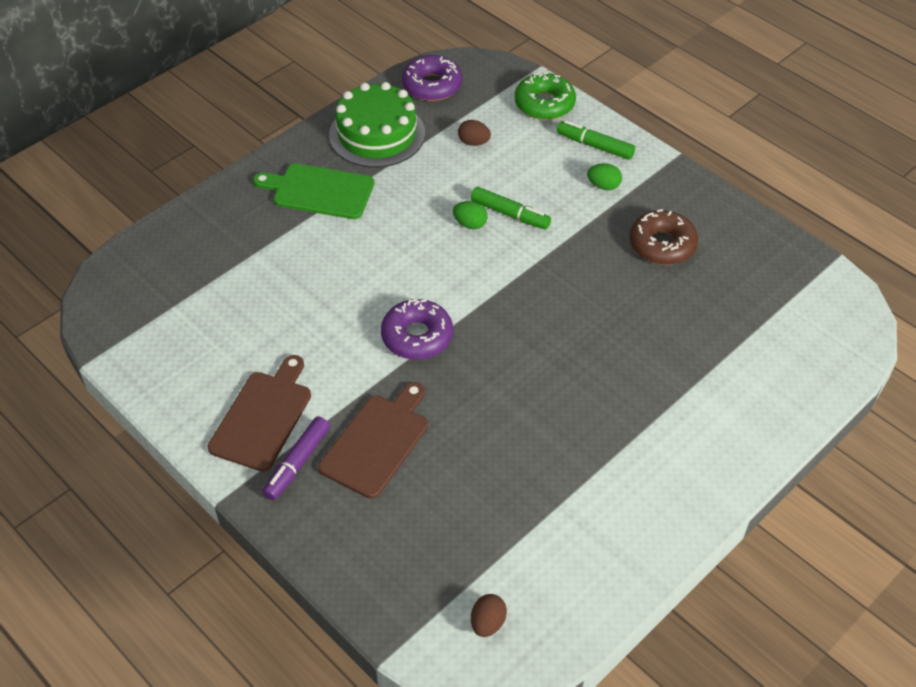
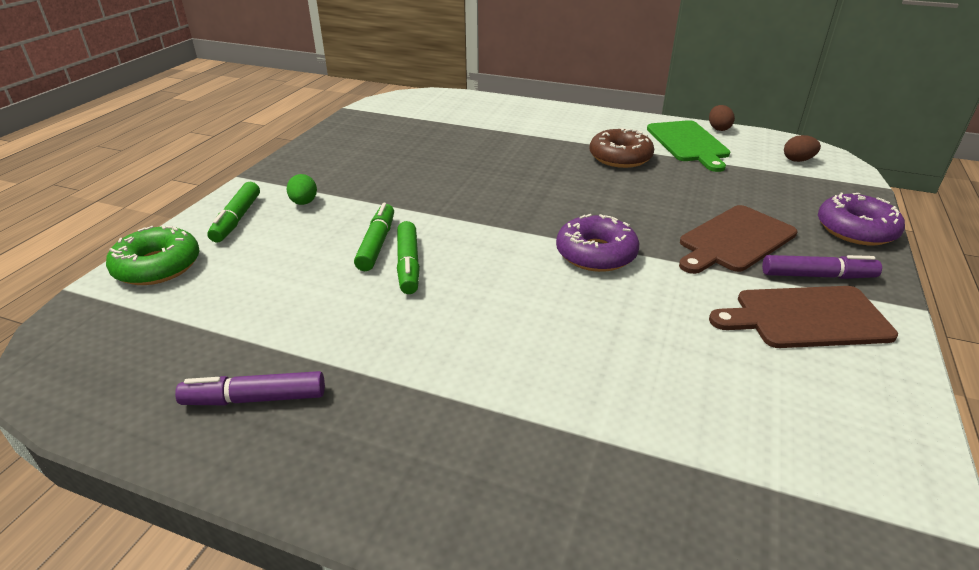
camera: 115 degrees left, 15 degrees down
green cutting board [253,164,374,219] -> green cutting board moved to [647,120,731,172]
brown cutting board [318,382,428,499] -> brown cutting board turned 45 degrees counterclockwise [679,205,797,274]
green cake [329,82,425,168] -> purple marker [175,371,325,405]
purple donut [402,55,462,101] -> purple donut moved to [818,193,905,245]
green egg [453,201,488,229] -> green marker [397,221,420,294]
brown egg [458,120,491,146] -> brown egg moved to [709,105,735,131]
brown donut [630,209,698,265] -> brown donut moved to [590,128,654,168]

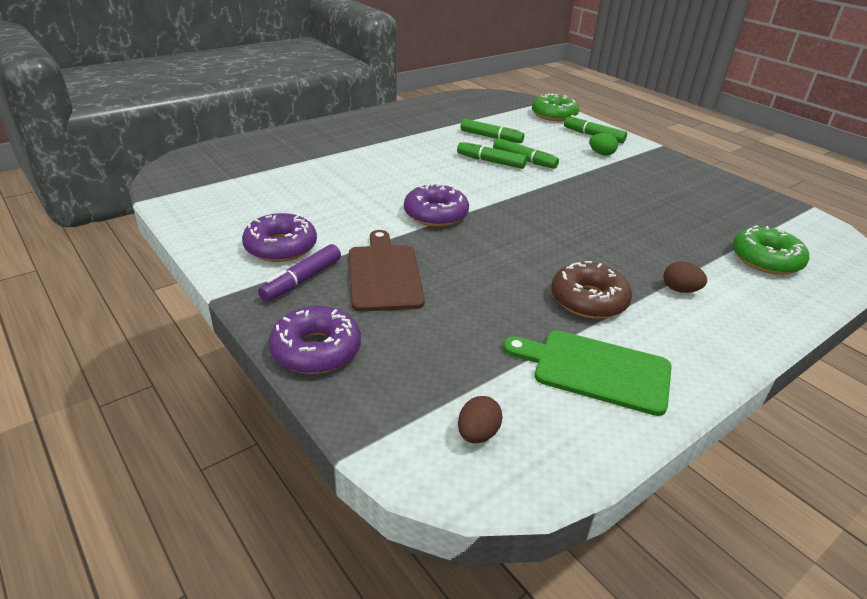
camera: 120 degrees right, 0 degrees up
purple marker [175,371,325,405] -> none
brown egg [709,105,735,131] -> brown egg moved to [663,262,707,293]
brown cutting board [709,286,898,348] -> purple donut [242,213,317,262]
none -> green marker [461,119,524,143]
none -> green donut [732,225,809,275]

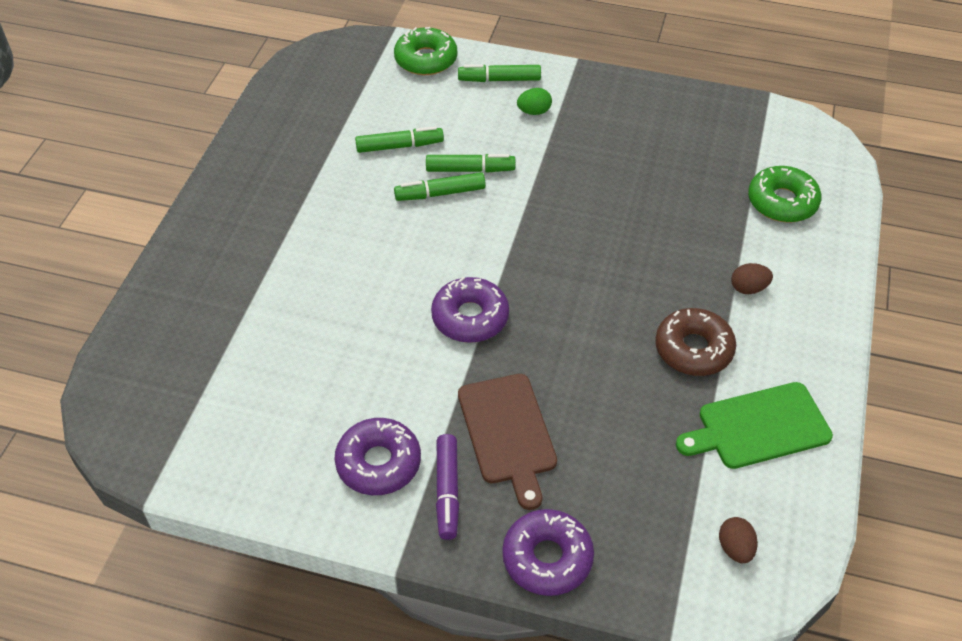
camera: 35 degrees left, 15 degrees up
brown cutting board [349,230,425,312] -> brown cutting board turned 150 degrees counterclockwise [458,374,557,510]

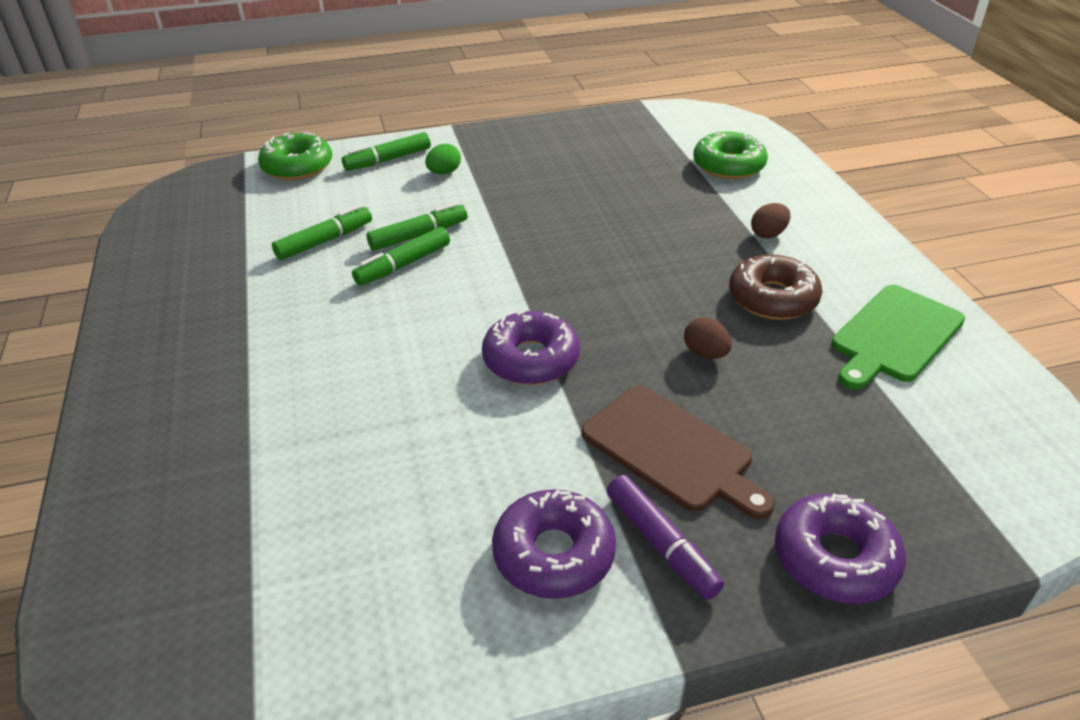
camera: 30 degrees left, 10 degrees down
brown egg [719,517,758,563] -> brown egg moved to [684,317,732,359]

